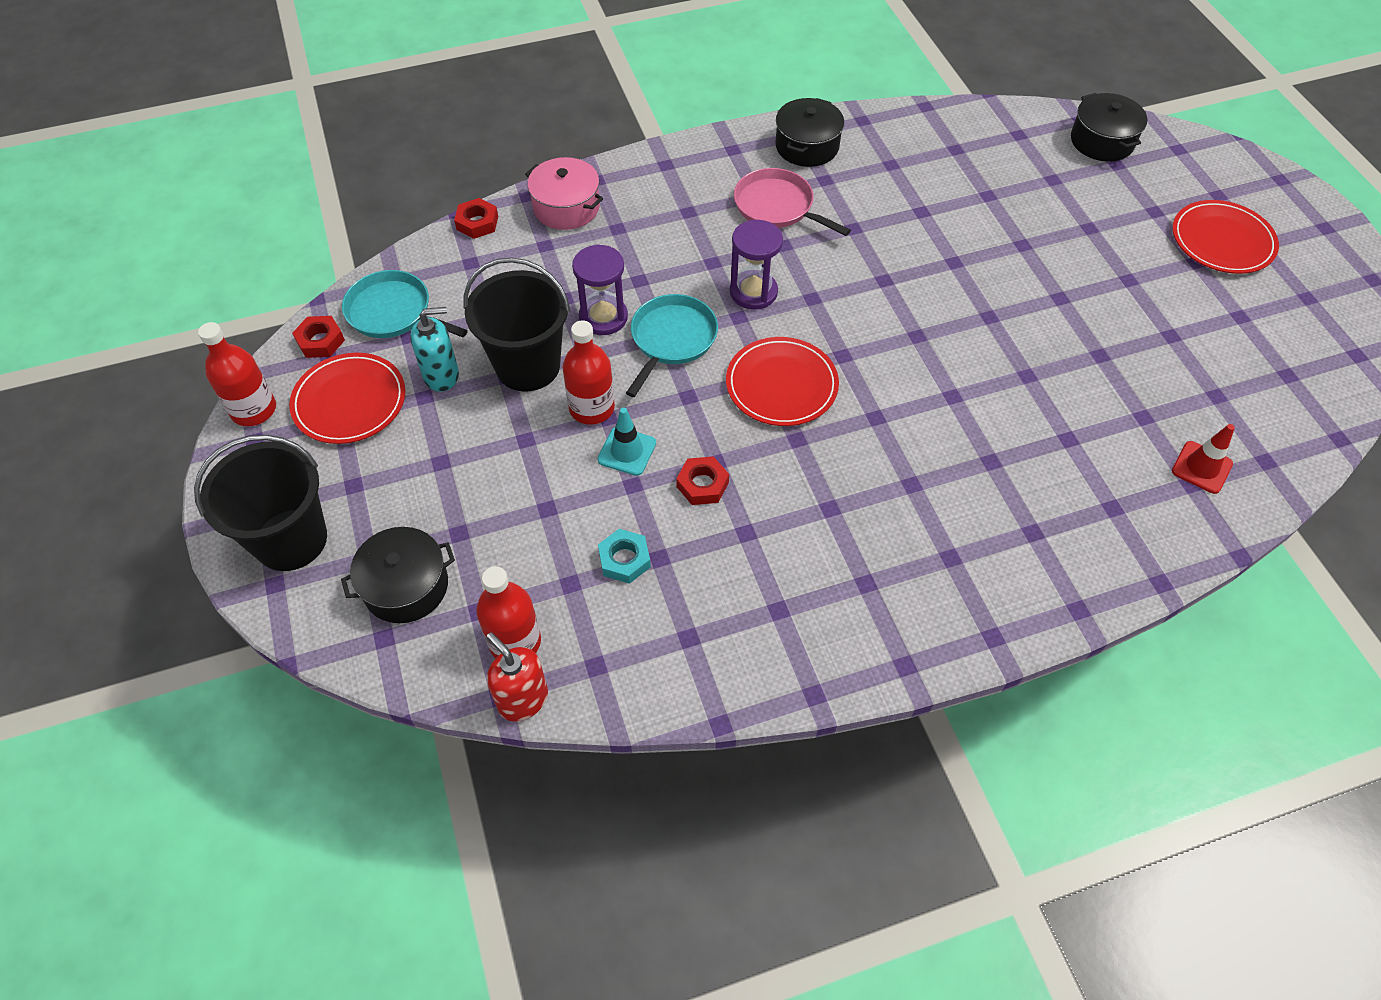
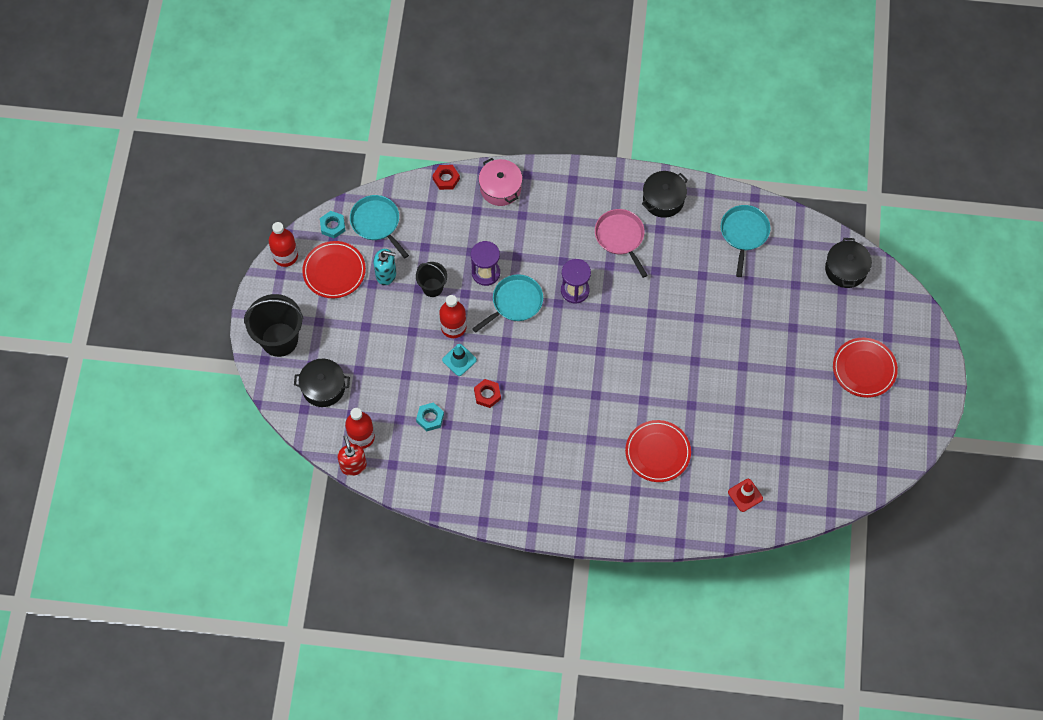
camera: 25 degrees right, 10 degrees up
red nut [292,316,345,358] -> turquoise nut [320,211,346,239]
black bucket [463,257,570,392] -> black bucket [416,262,447,297], size x0.57
red plate [726,337,839,426] -> red plate moved to [625,420,691,482]
none -> turquoise pan [721,205,770,277]

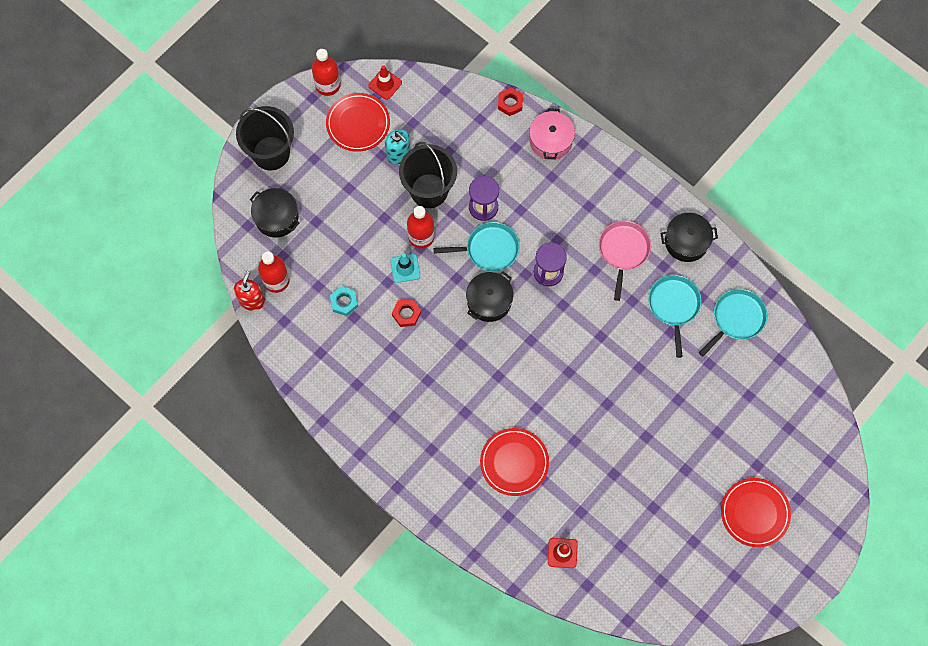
camera: 35 degrees right, 5 degrees up
turquoise nut [320,211,346,239] -> red traffic cone [368,65,402,100]
turquoise pan [350,195,409,259] -> turquoise pan moved to [648,275,702,358]
black bucket [416,262,447,297] -> black bucket [399,142,457,208], size x1.76
black pot [825,238,872,288] -> black pot moved to [466,272,513,322]

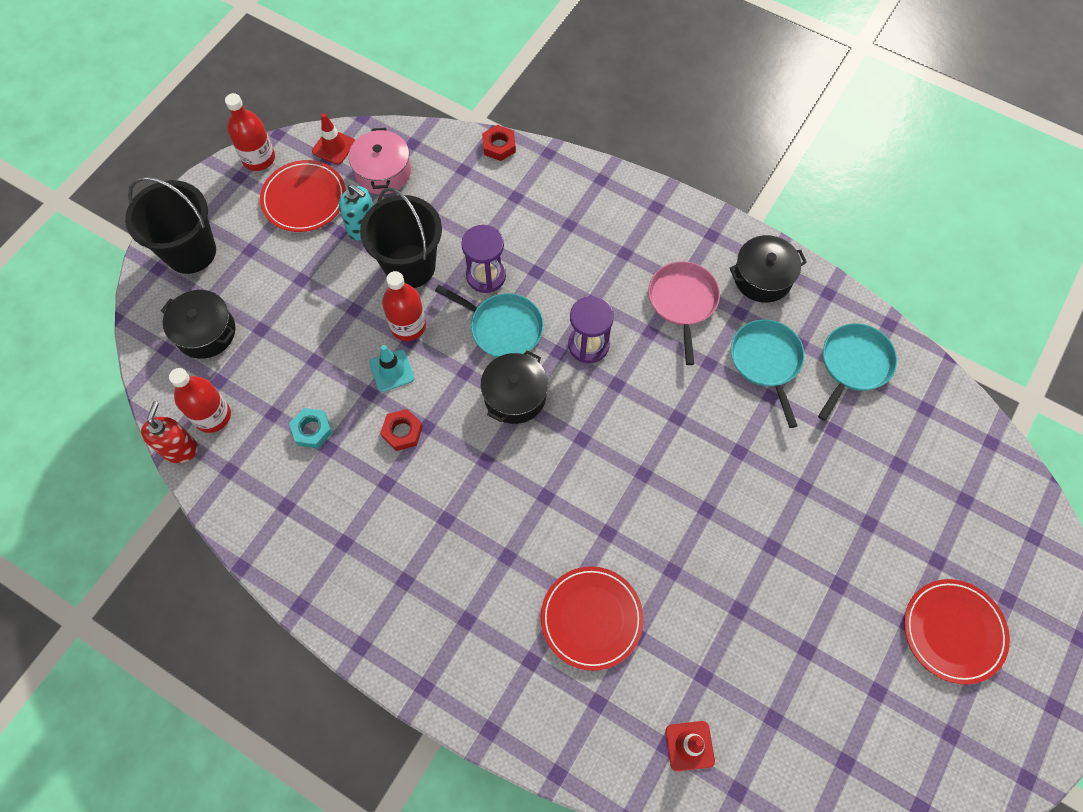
camera: 10 degrees left, 5 degrees down
turquoise pan [434,222,520,271] -> turquoise pan turned 45 degrees clockwise [435,285,544,358]
pink pot [529,108,575,160] -> pink pot moved to [349,128,411,194]

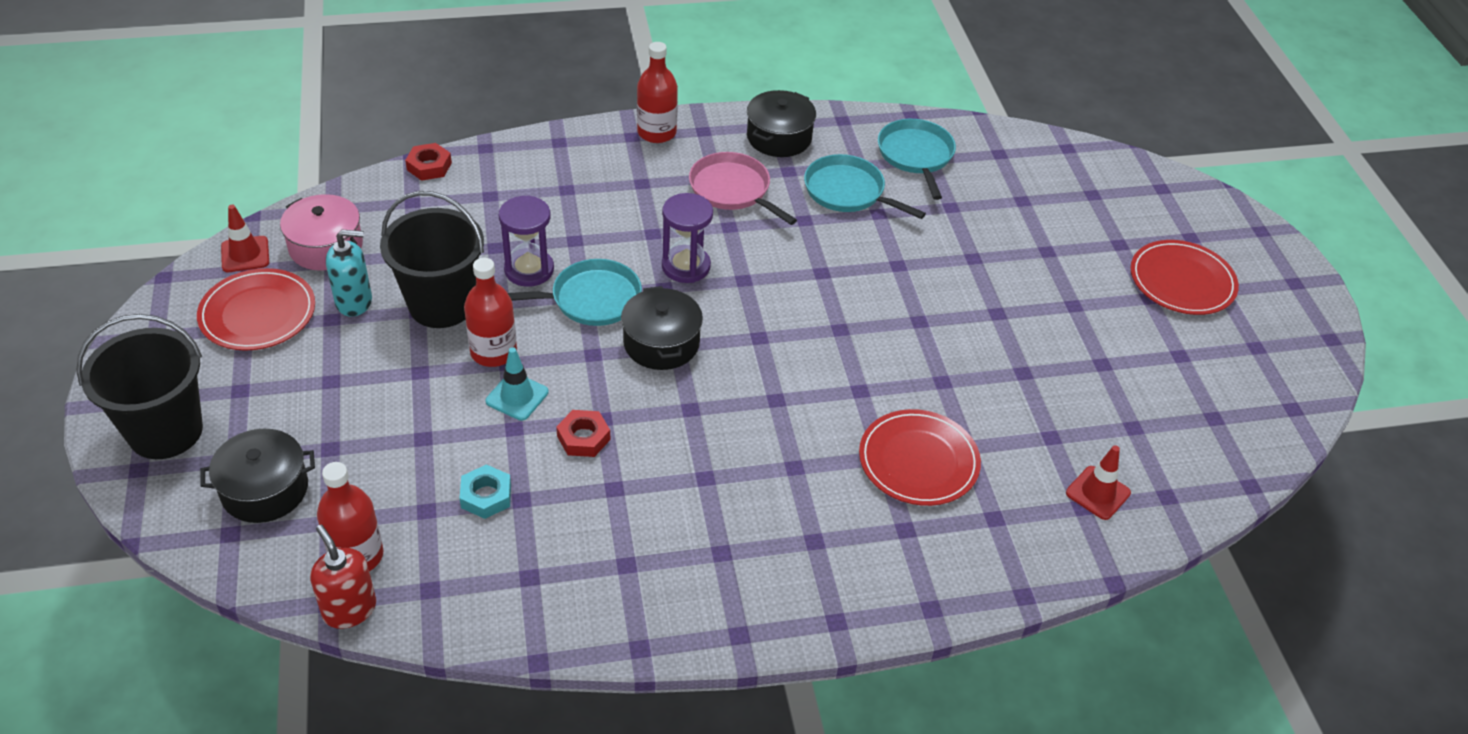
camera: 45 degrees left, 20 degrees down
red bottle [225,93,275,171] -> red bottle moved to [637,42,678,143]

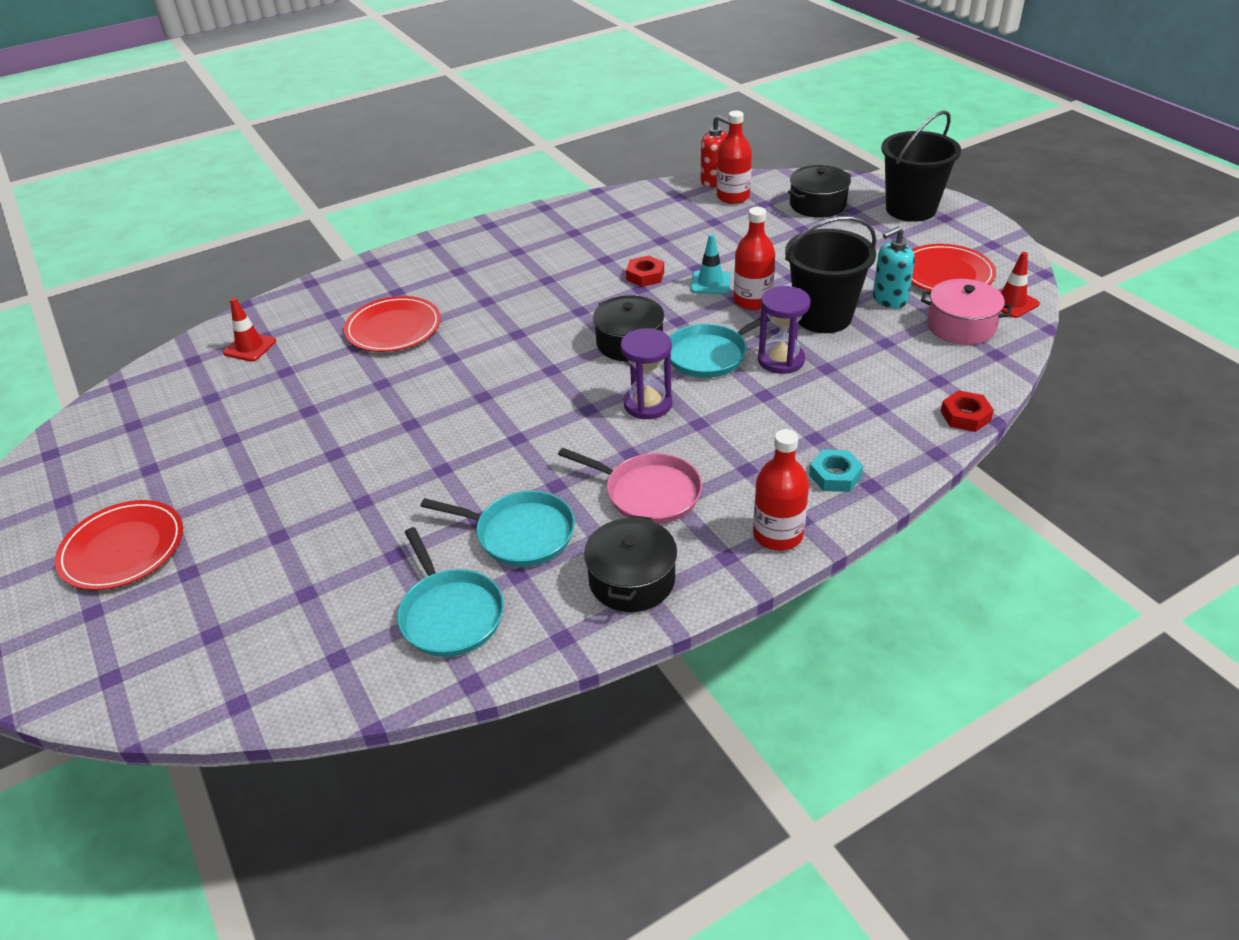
camera: 165 degrees right, 5 degrees down
turquoise nut [460,464,511,519] -> turquoise nut moved to [809,449,863,492]

